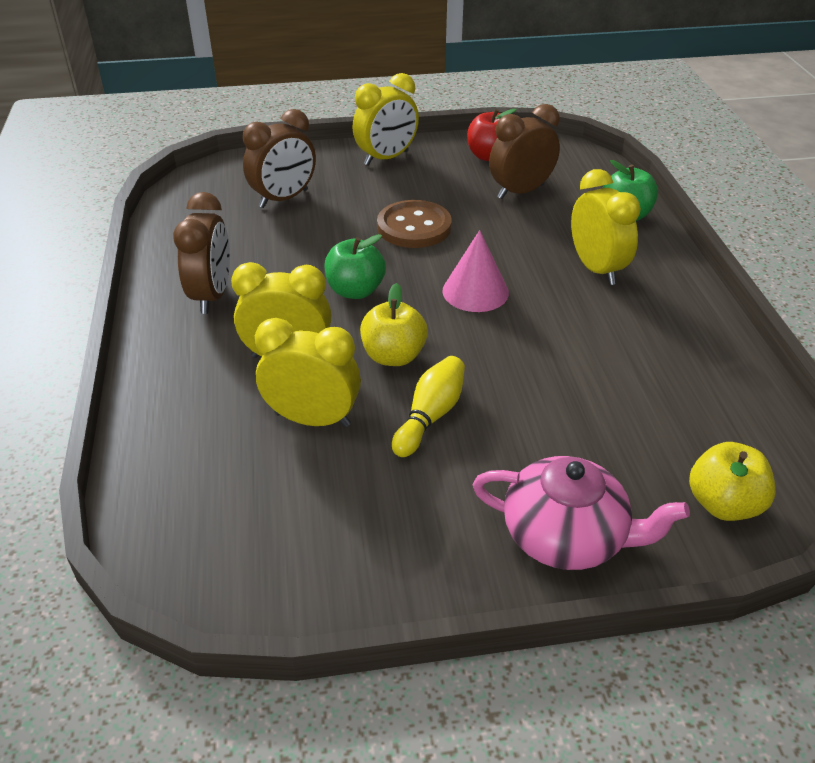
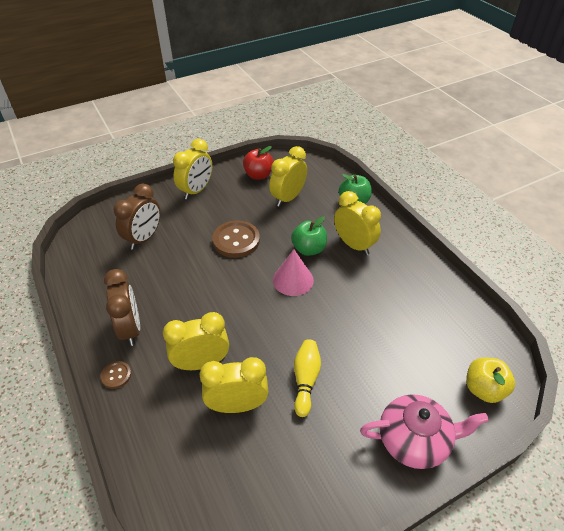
camera: 20 degrees left, 5 degrees up
green apple [324,234,386,299] -> green apple moved to [291,216,327,256]
yellow apple [360,283,428,366] -> none
brown clock [489,104,560,199] -> yellow clock [269,146,307,207]
none -> brown button [100,361,131,389]

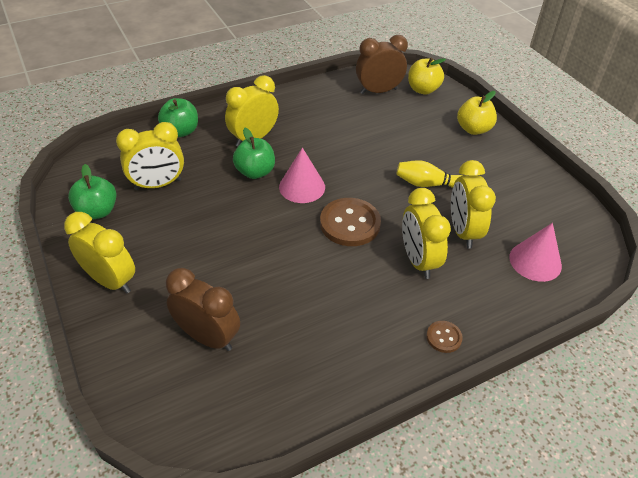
camera: 90 degrees left, 0 degrees up
brown clock [104,269,140,346] -> brown clock moved to [356,35,408,94]
brown button [212,220,260,258] -> brown button moved to [320,198,381,246]
red apple [243,146,274,180] -> green apple [68,164,116,220]
yellow clock [269,146,307,207] -> yellow clock turned 60 degrees counterclockwise [116,122,184,190]
pink teapot [360,394,489,469] -> yellow apple [457,91,497,135]
none -> pink cone [509,223,562,282]

